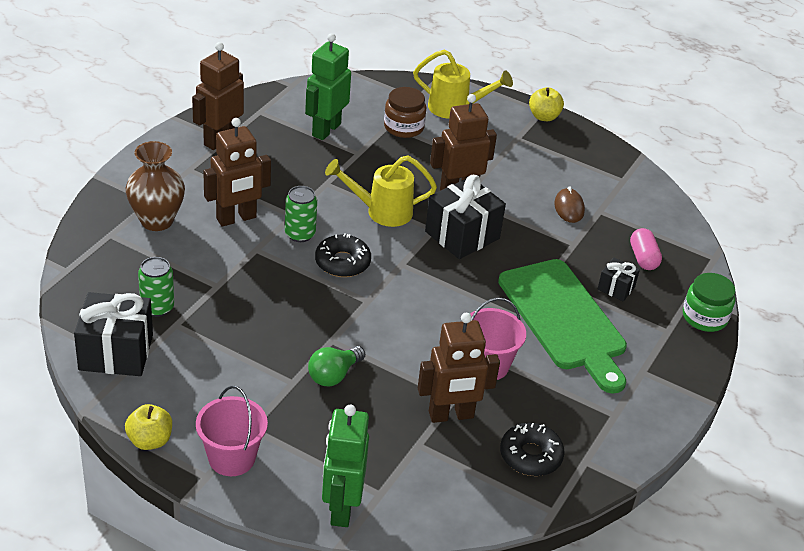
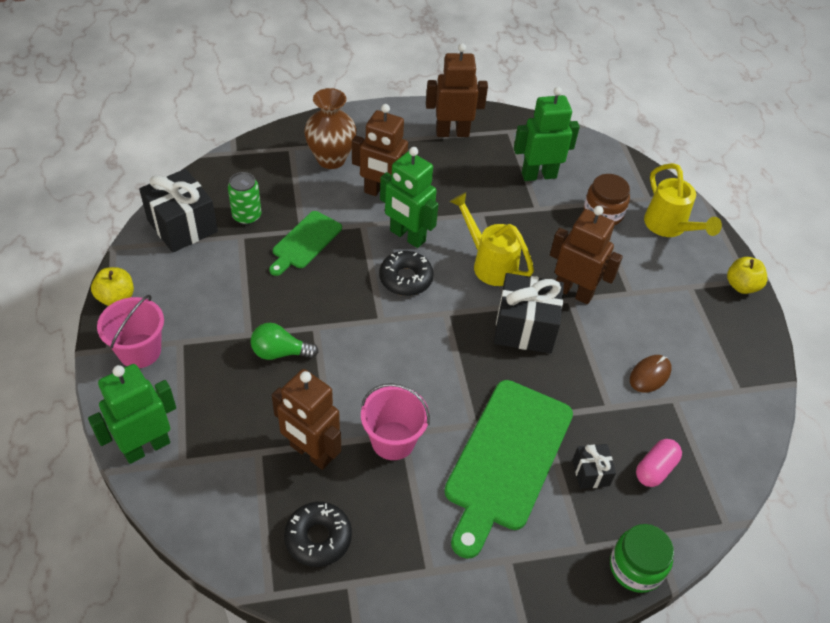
camera: 50 degrees right, 10 degrees up
green can [285,186,317,242] -> green robot [380,147,438,248]
none -> green cutting board [269,211,342,276]

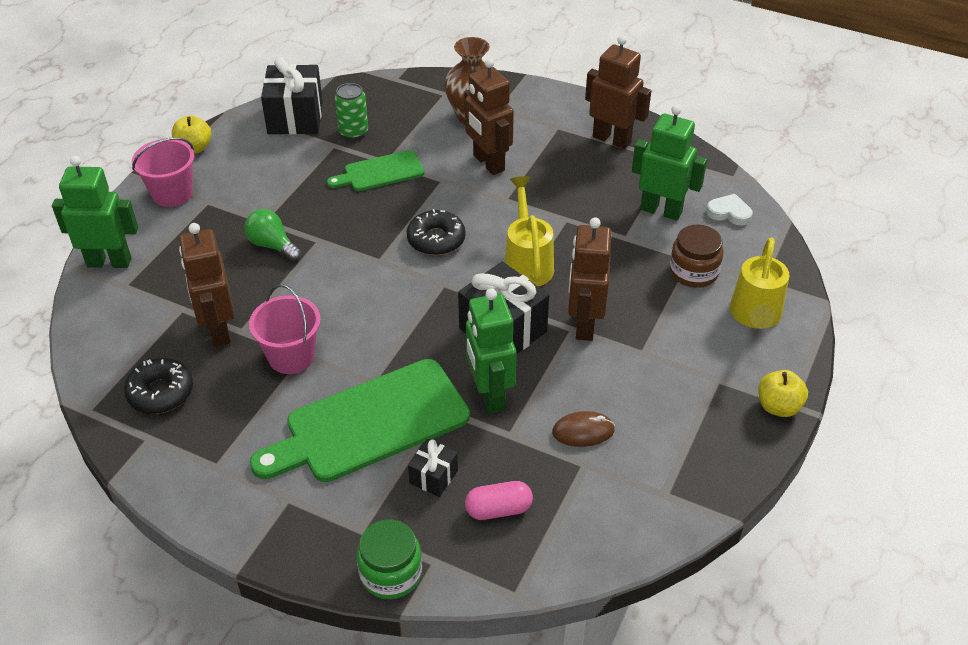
camera: 40 degrees right, 5 degrees down
green robot [380,147,438,248] -> green robot moved to [466,289,517,414]
brown robot [550,206,623,304] -> brown robot turned 150 degrees counterclockwise [568,217,611,341]
none -> white heart [706,194,753,225]

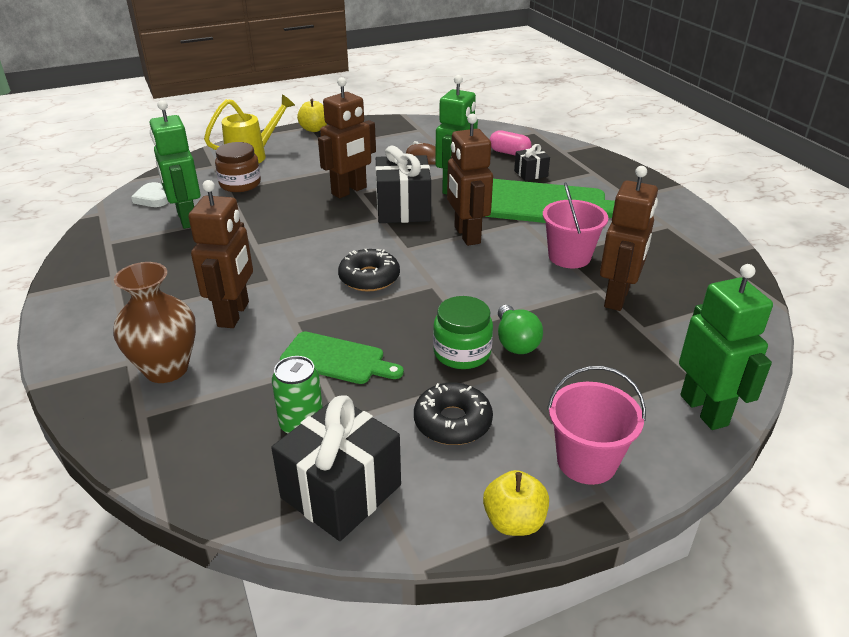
camera: 140 degrees left, 10 degrees down
green robot [52,156,138,268] -> green robot turned 150 degrees counterclockwise [679,264,773,430]
black donut [124,358,193,414] -> black donut moved to [414,382,493,445]
green jar [357,519,422,599] -> green jar moved to [433,296,493,369]
yellow watering can [504,176,554,287] -> none
brown robot [585,35,651,149] -> brown robot moved to [447,113,493,246]

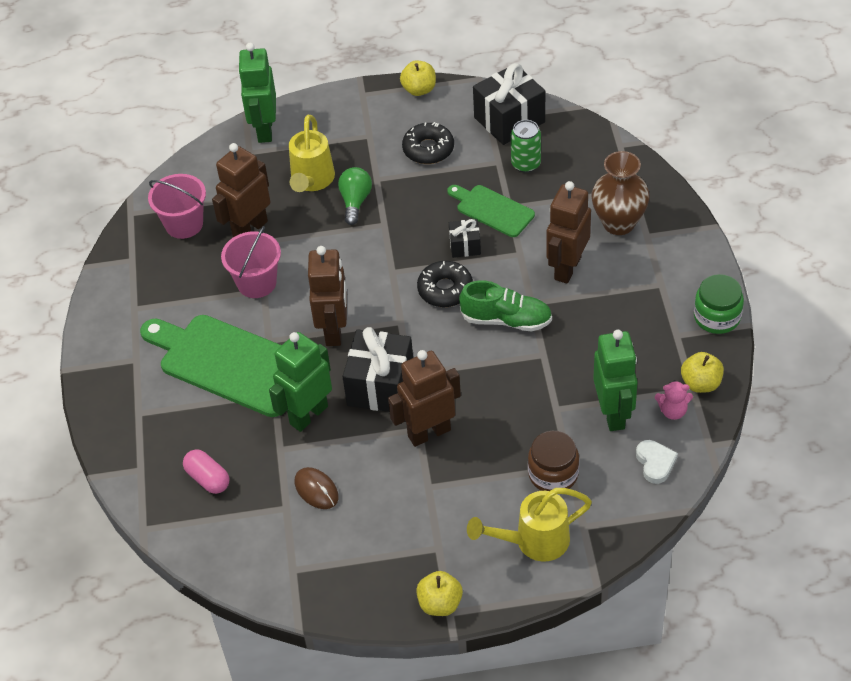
camera: 160 degrees left, 15 degrees up
green jar [433,296,493,369] -> green jar moved to [694,274,744,334]
black gift [514,144,550,181] -> black gift moved to [449,219,481,258]
pink bucket [547,366,646,485] -> pink bucket moved to [148,174,206,239]
none -> yellow watering can [289,115,335,192]
none -> green shoe [459,281,552,332]
none -> pink teddy bear [655,380,693,420]
none -> yellow apple [681,352,724,393]

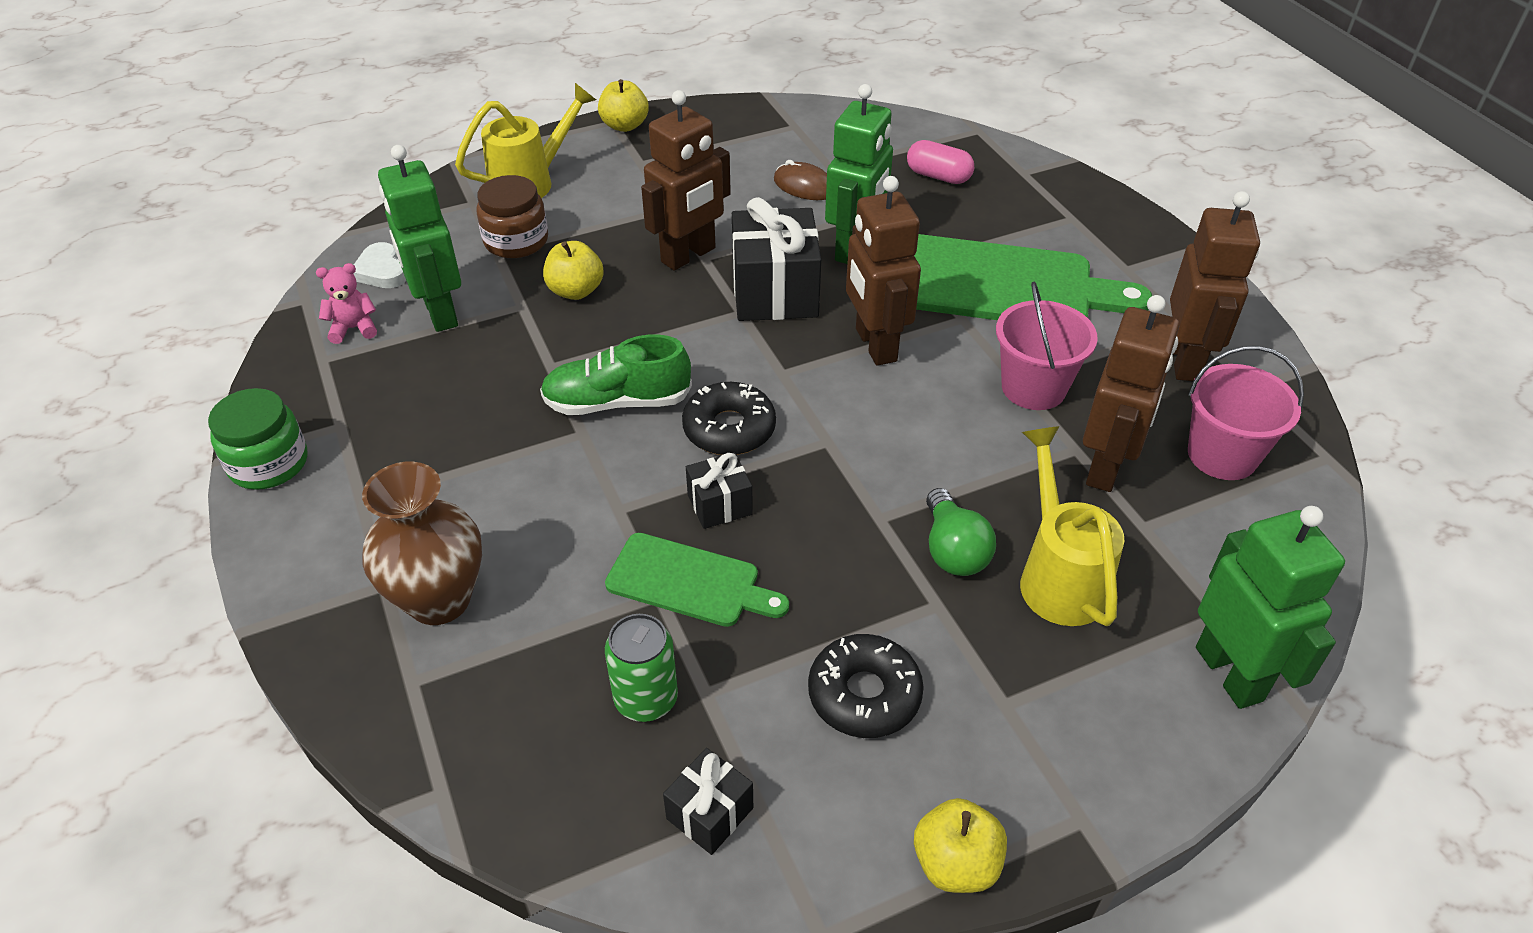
camera: 160 degrees right, 5 degrees down
black gift [473,63,545,145] -> black gift [663,748,753,855], size x0.51
brown robot [546,181,591,284] -> brown robot moved to [1170,191,1260,381]
yellow apple [681,352,724,393] -> yellow apple moved to [543,241,604,300]

